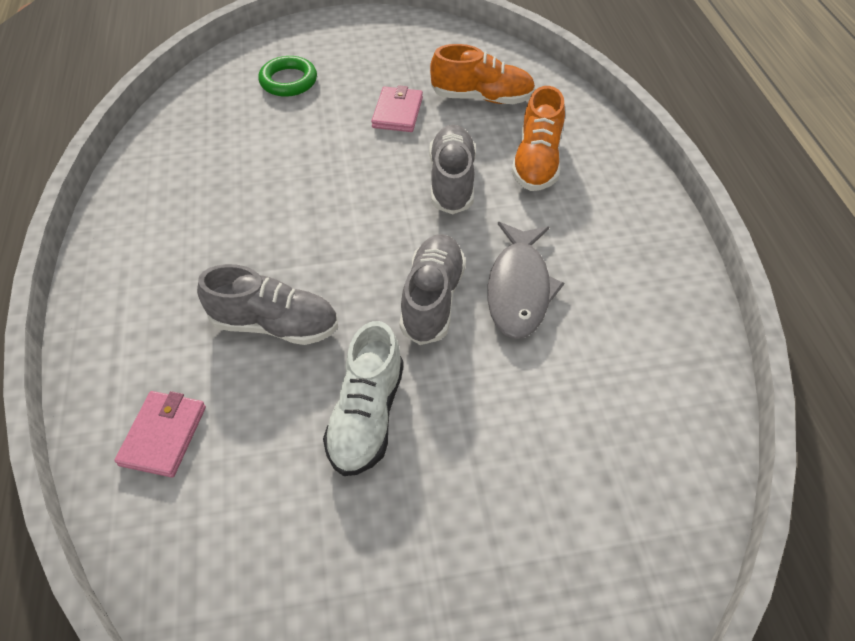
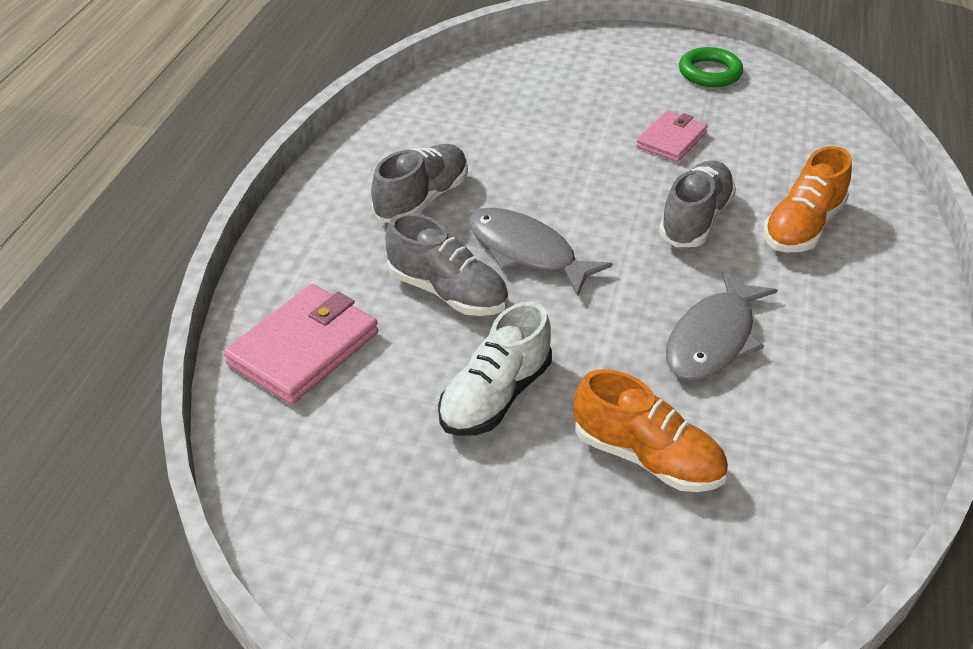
camera: 25 degrees right, 10 degrees down
pink wallet [114,391,206,478] -> pink wallet [223,284,378,404], size x1.58
green ring [258,56,317,97] -> green ring moved to [679,47,743,87]
grey shoe [399,234,466,345] -> grey shoe moved to [371,144,468,223]
orange shoe [430,44,536,104] -> orange shoe moved to [574,369,728,492]
none -> grey fish [468,208,612,296]

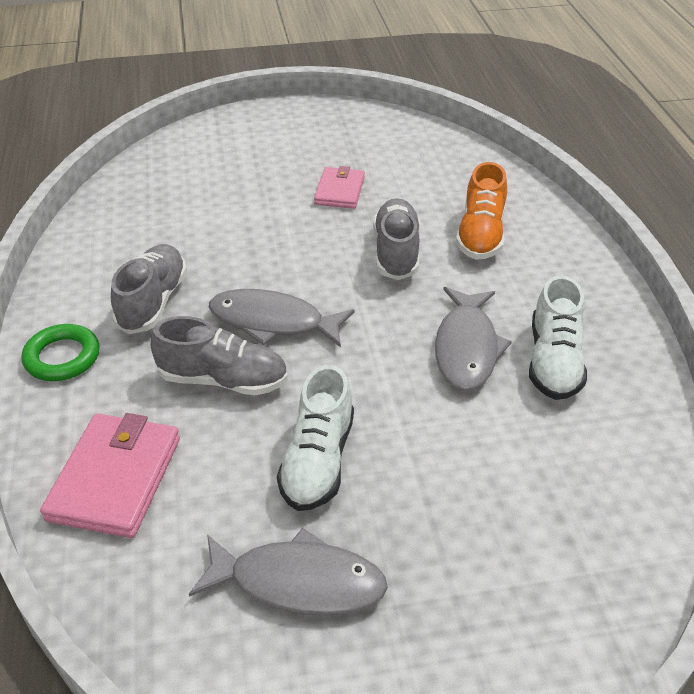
camera: 25 degrees left, 0 degrees up
orange shoe [574,369,728,492] -> none
green ring [679,47,743,87] -> green ring moved to [21,324,99,381]
none -> grey fish [189,528,388,616]
none -> white shoe [529,275,587,400]

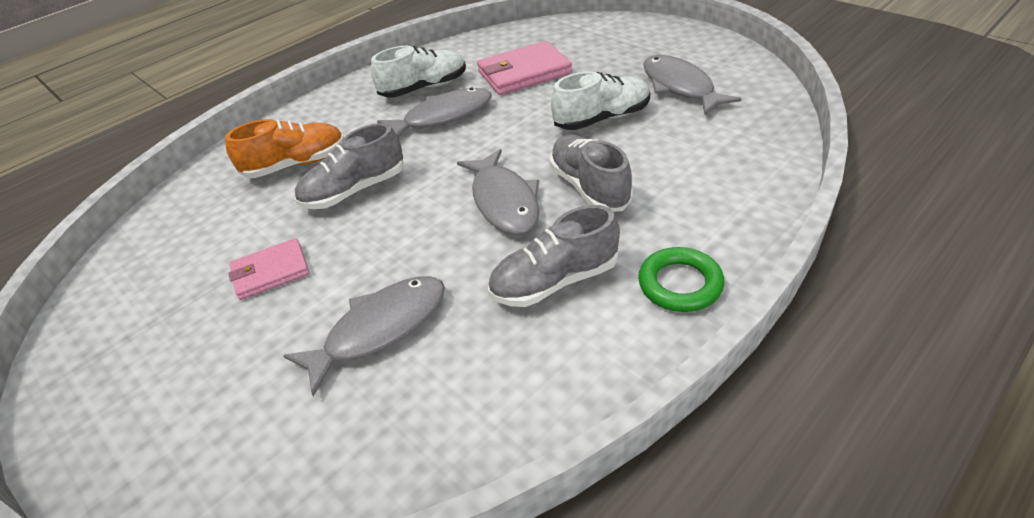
camera: 120 degrees left, 0 degrees up
pink wallet [40,413,180,538] -> pink wallet moved to [477,41,572,95]
none -> grey fish [283,276,445,396]

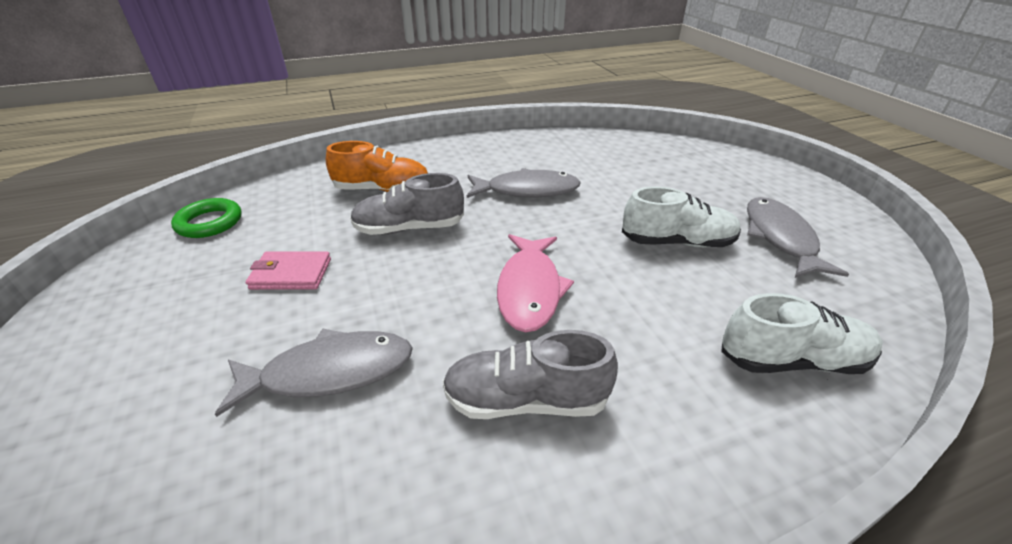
camera: 20 degrees right, 5 degrees down
white shoe [371,46,466,98] -> white shoe moved to [721,293,883,374]
grey fish [457,149,539,235] -> pink fish [497,234,574,332]
pink wallet [477,41,572,95] -> none
grey shoe [549,135,633,212] -> none
green ring [638,247,724,312] -> green ring moved to [171,198,242,238]

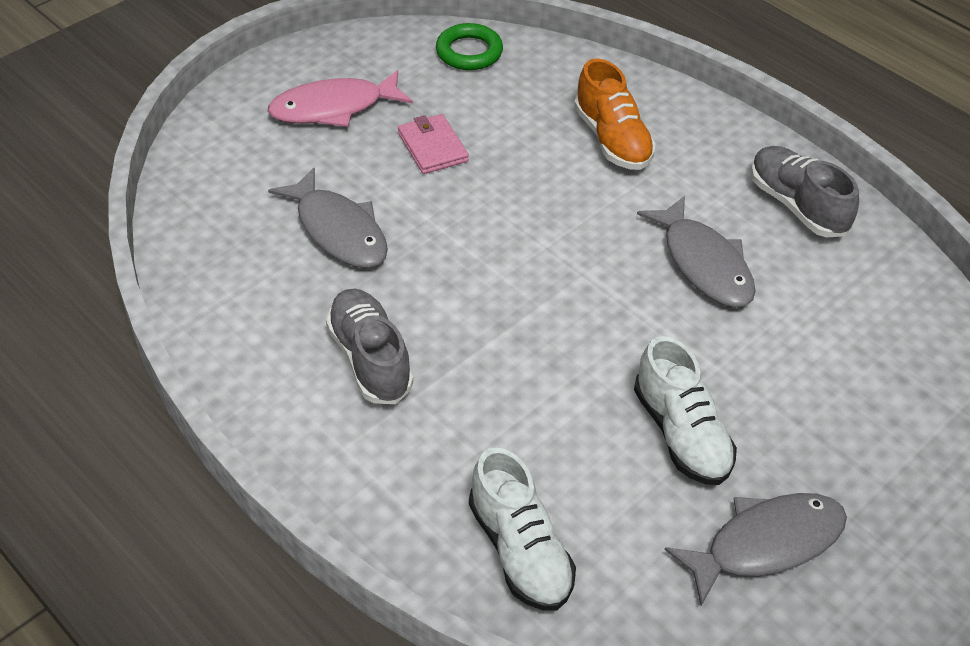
camera: 65 degrees right, 10 degrees up
grey shoe [350,173,464,235] -> grey shoe moved to [751,146,859,237]
pink fish [497,234,574,332] -> pink fish moved to [268,70,413,127]

